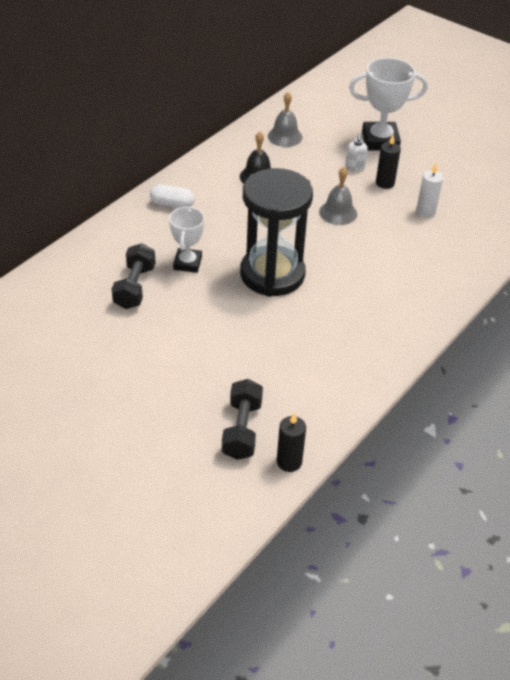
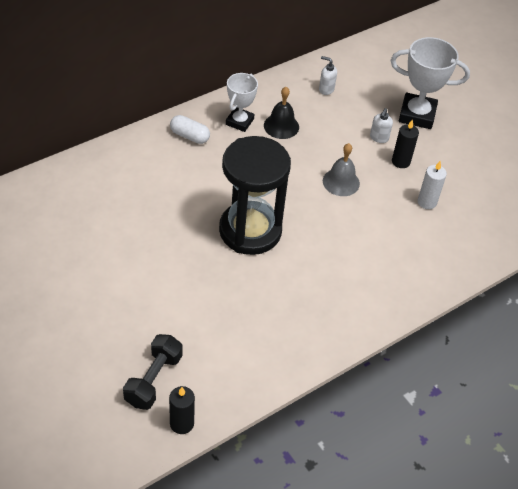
camera: 15 degrees right, 5 degrees up
black dumbbell [111,243,156,309] -> none
white trophy [169,206,205,273] -> white trophy moved to [226,73,258,132]
grey bell [268,92,302,147] -> white soap dispenser [319,56,337,95]

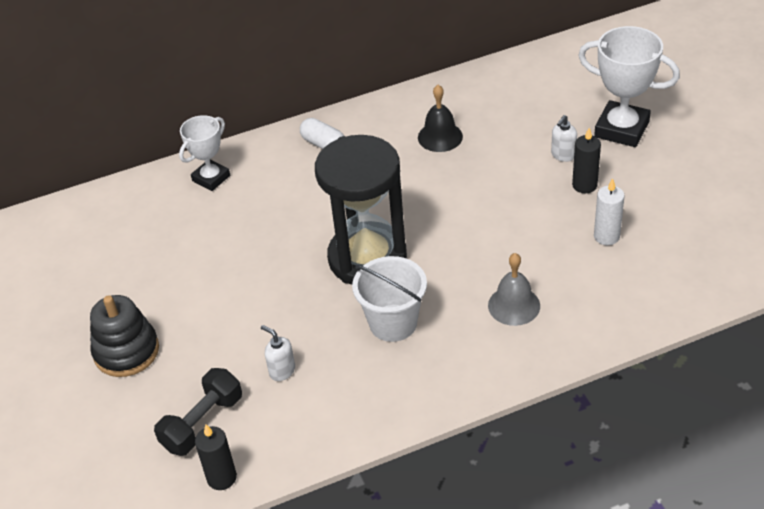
camera: 20 degrees right, 5 degrees down
white trophy [226,73,258,132] -> white trophy moved to [179,115,230,191]
white soap dispenser [319,56,337,95] -> white soap dispenser moved to [261,325,295,381]
grey bell [323,143,360,196] -> grey bell moved to [488,253,540,326]
none -> black stacking toy [90,295,159,377]
none -> white bucket [352,256,427,342]

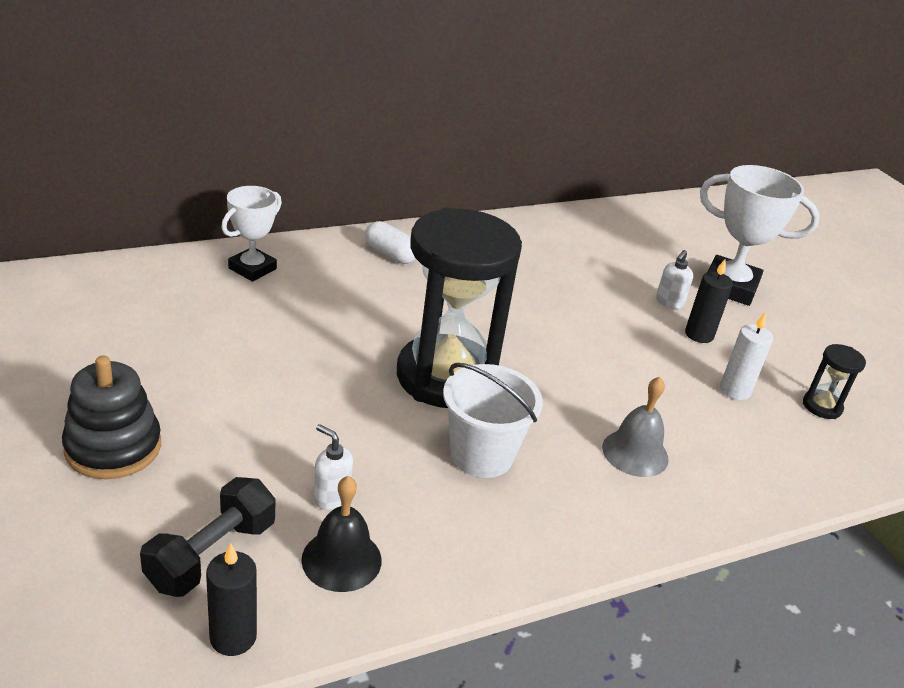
camera: 10 degrees left, 10 degrees down
black bell [418,85,463,152] -> black bell moved to [301,476,382,592]
none -> black hourglass [803,344,866,419]

